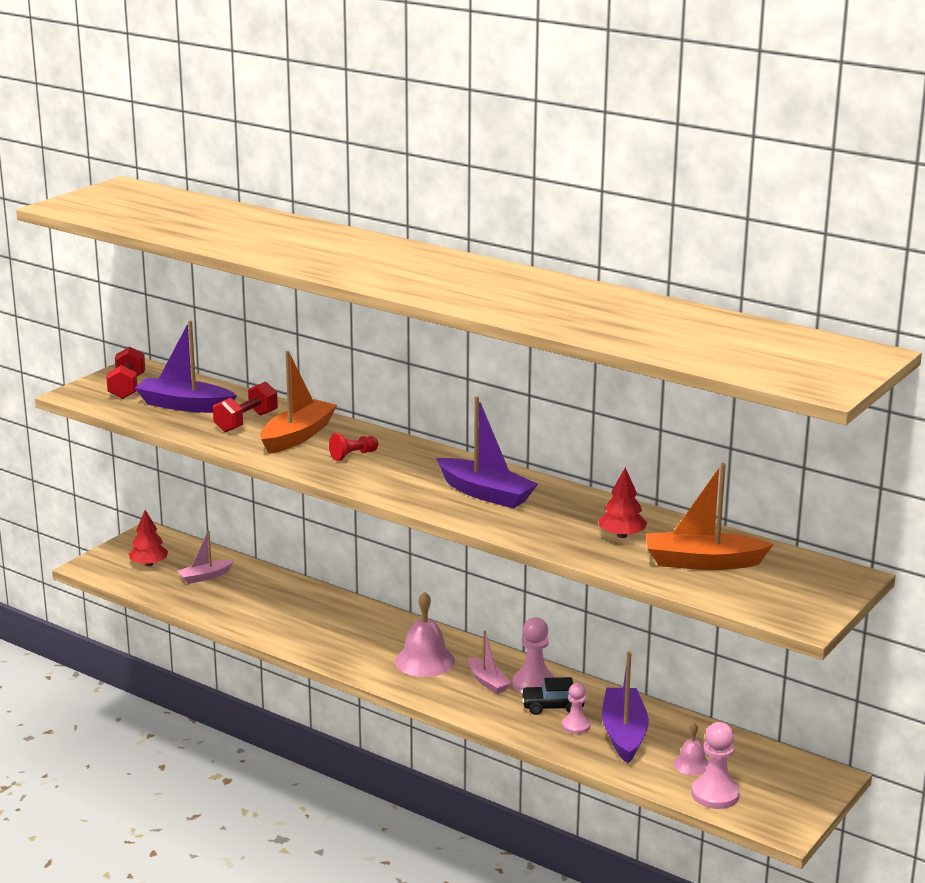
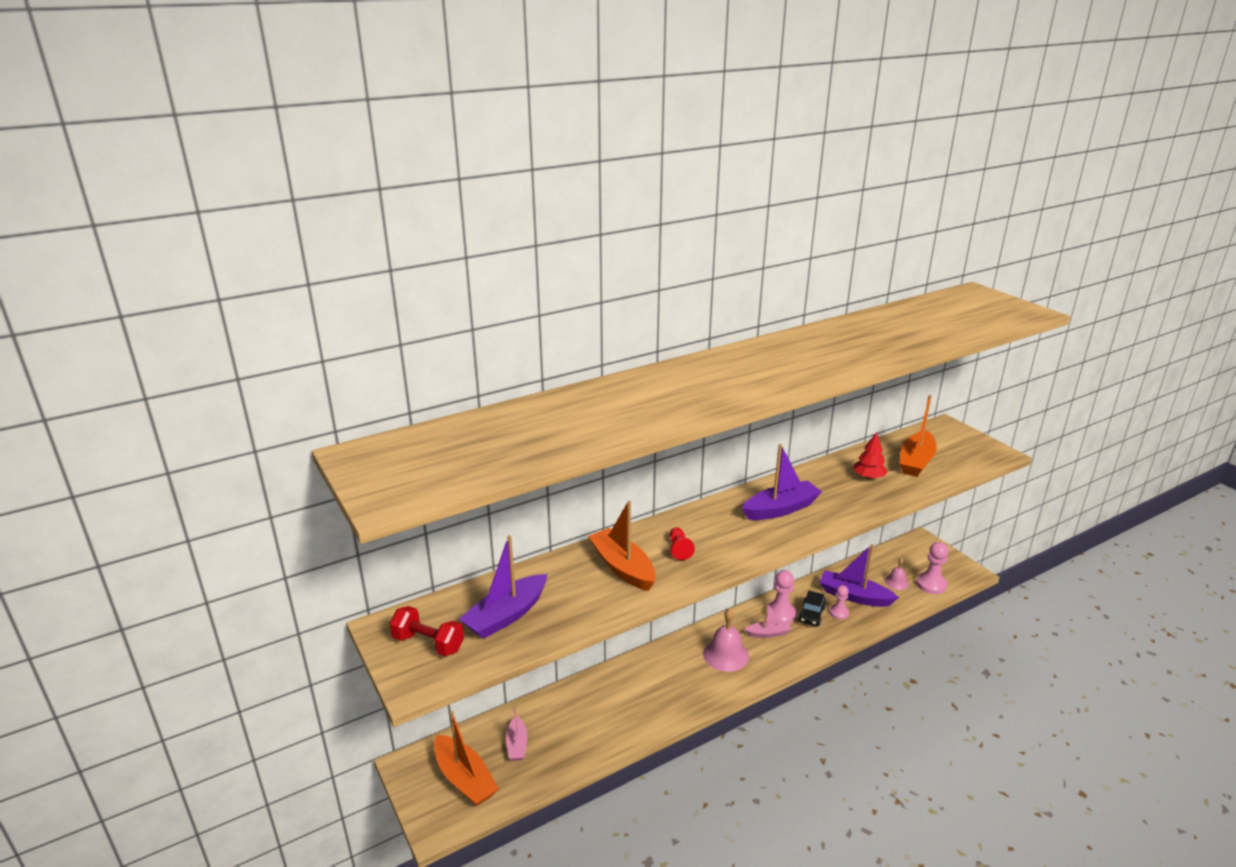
camera: 65 degrees left, 5 degrees up
red tree [128,510,168,566] -> orange boat [434,711,499,806]
red dumbbell [213,381,278,432] -> none

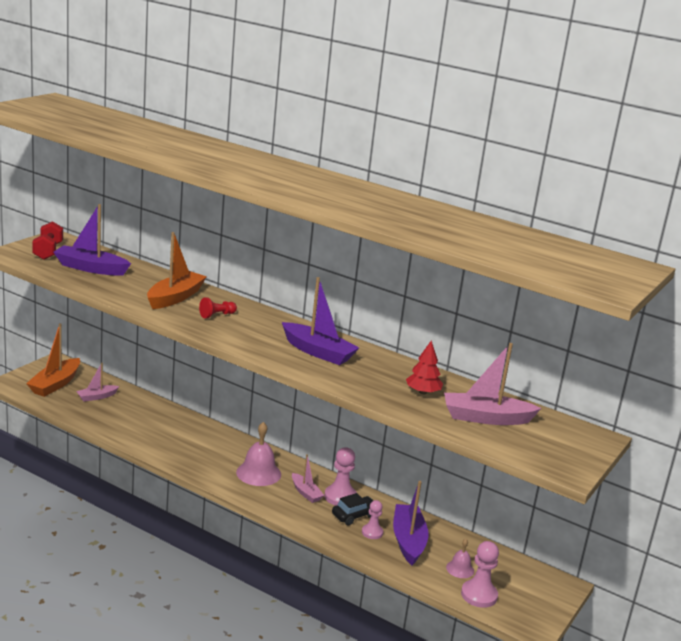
camera: 60 degrees right, 5 degrees down
black car [798,591,826,626] -> black car turned 150 degrees clockwise [332,493,373,525]
orange boat [900,395,937,477] -> pink boat [444,343,542,425]

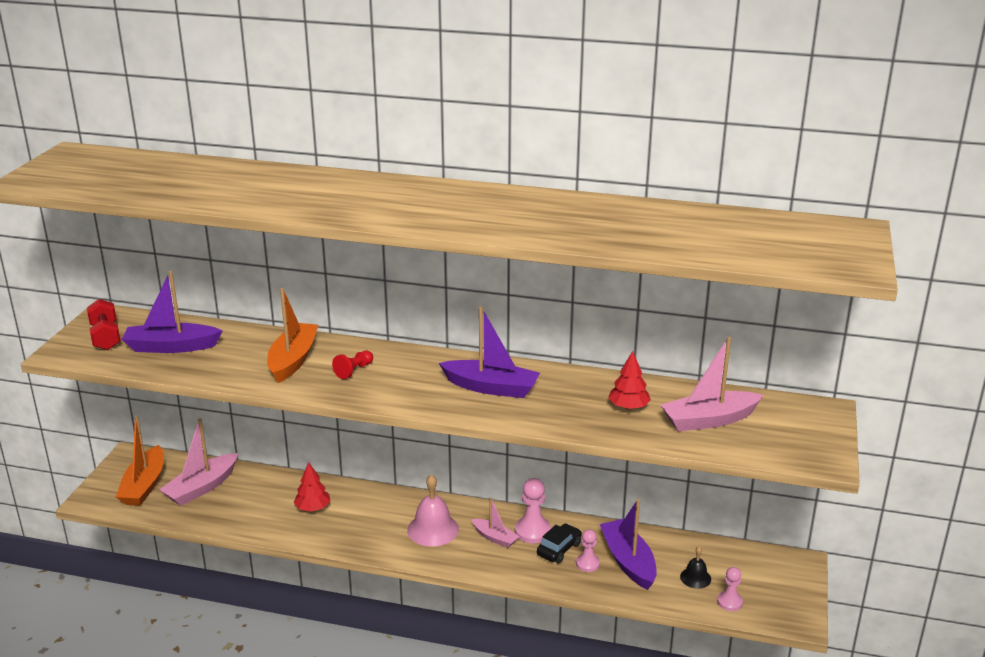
camera: 15 degrees left, 5 degrees up
pink boat [76,363,119,401] -> pink boat [159,418,238,506], size x1.73
pink bell [446,539,474,578] -> black bell [680,546,711,589]
pink pawn [461,541,499,608] -> pink pawn [717,567,743,611], size x0.63
none -> red tree [294,462,330,512]

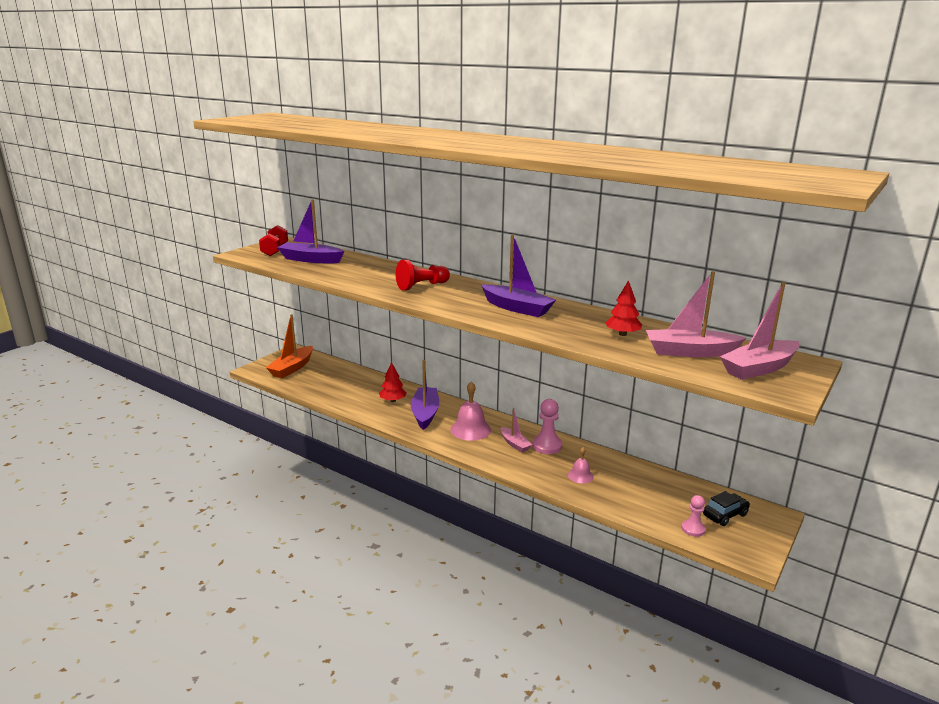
camera: 20 degrees right, 5 degrees down
pink boat [159,418,238,506] -> pink boat moved to [720,282,800,380]
orange boat [267,288,318,383] -> none
red pawn [332,351,373,379] -> red pawn [396,260,450,290], size x1.58
black car [537,523,582,563] -> black car moved to [703,491,750,526]
pink pawn [576,529,600,572] -> pink bell [568,447,594,483]
purple boat [600,499,657,590] -> purple boat moved to [411,360,439,430]
black bell [680,546,711,589] -> none

